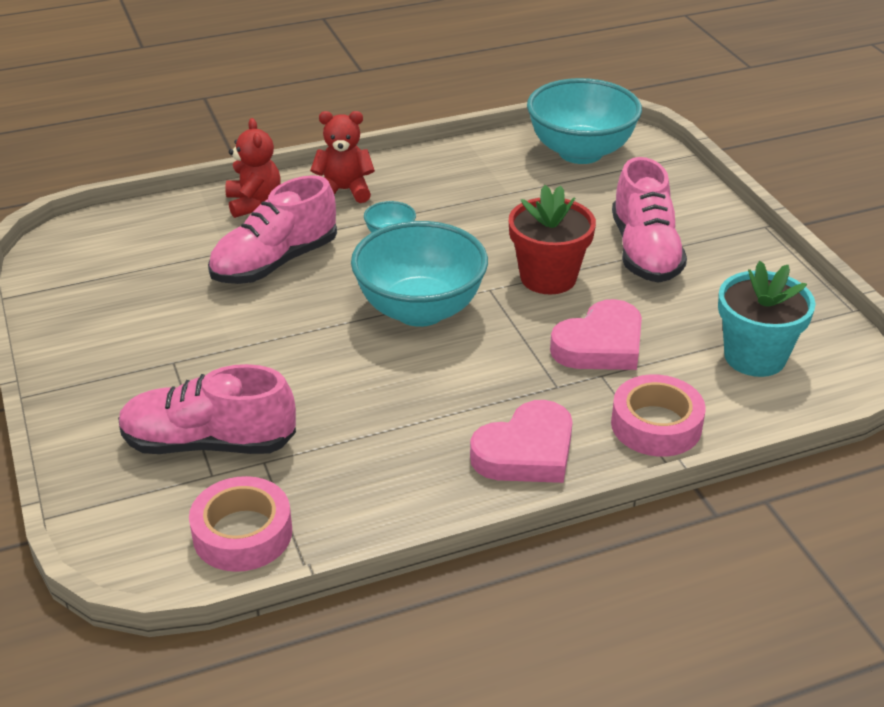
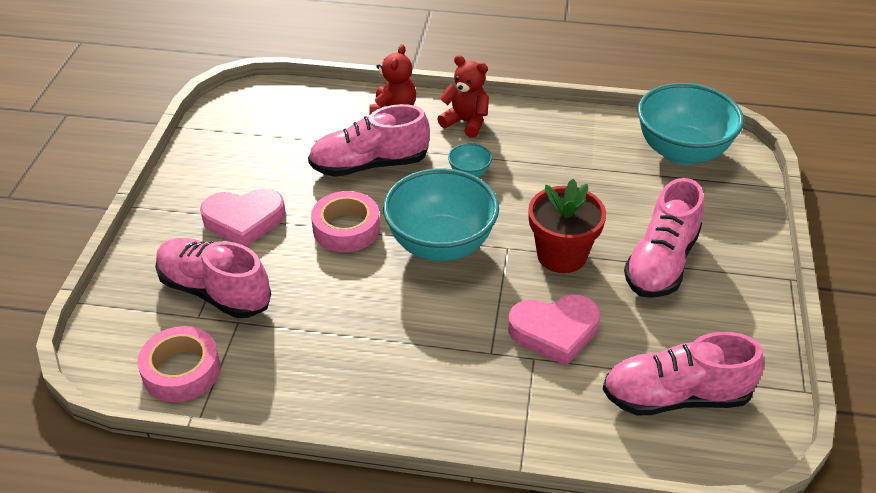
camera: 30 degrees right, 5 degrees up
pink heart [470,400,573,483] -> pink heart moved to [200,188,286,247]
pink tape [611,375,706,457] -> pink tape moved to [311,191,380,253]
turquoise flower pot [718,261,815,377] -> pink shoe [603,332,764,415]

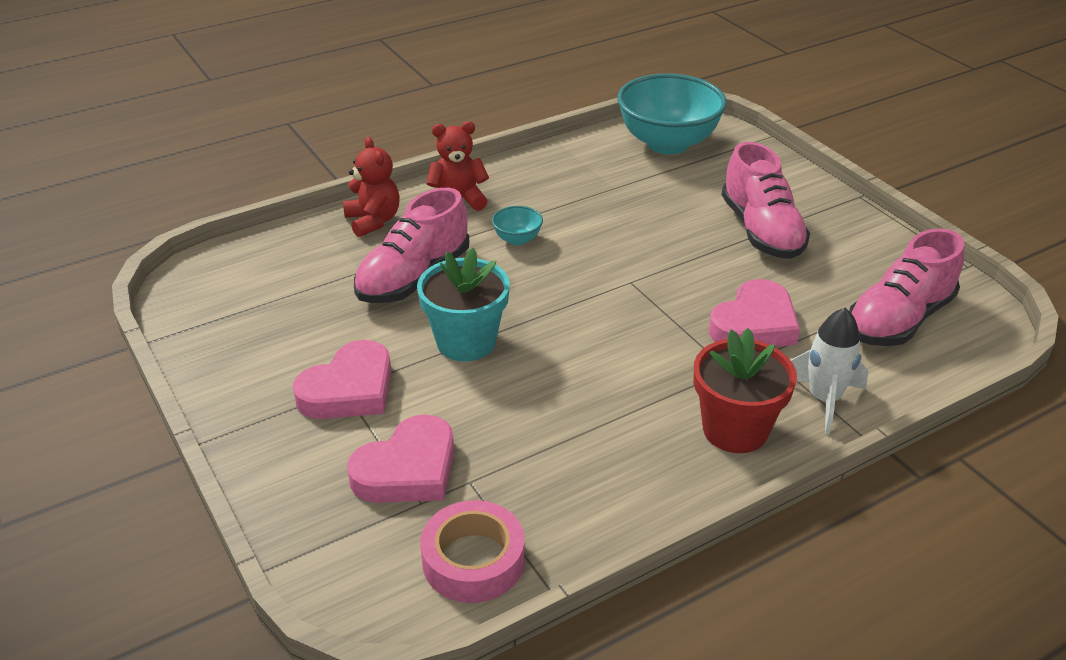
camera: 40 degrees left, 5 degrees down
pink shoe [155,238,271,318] -> pink heart [347,414,454,503]
pink tape [311,191,380,253] -> turquoise flower pot [417,248,510,361]
turquoise bowl [383,168,499,261] -> none
red flower pot [528,179,606,273] -> red flower pot moved to [694,328,797,453]
none -> white rocket [791,308,868,435]

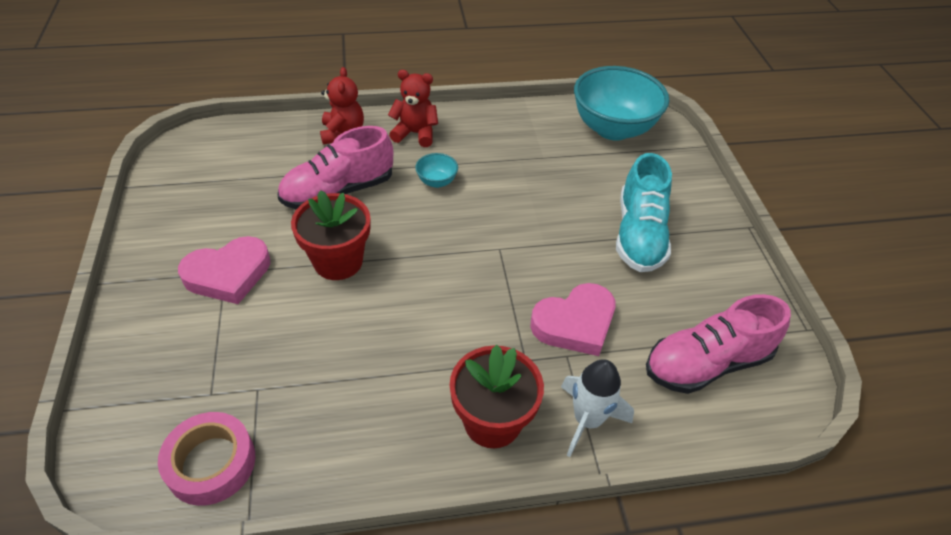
camera: 20 degrees right, 10 degrees up
pink heart [347,414,454,503] -> none
turquoise flower pot [417,248,510,361] -> red flower pot [291,190,370,280]
pink shoe [722,142,810,259] -> turquoise shoe [616,153,672,272]

